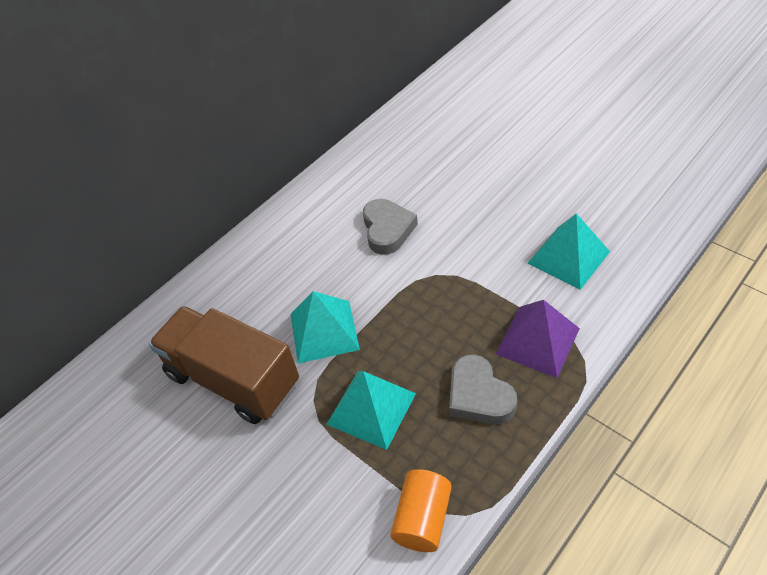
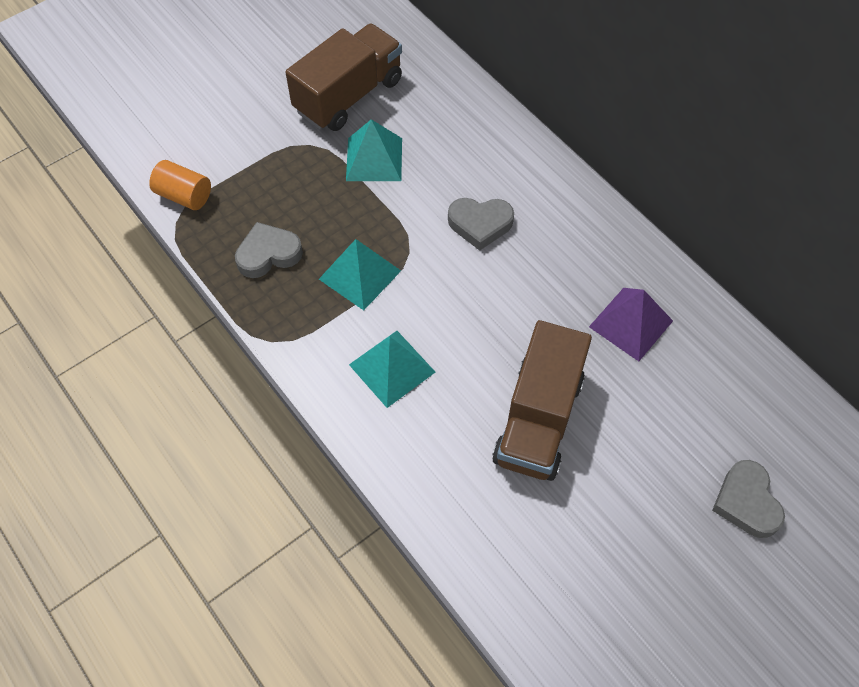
camera: 95 degrees right, 10 degrees up
turquoise pyramid [326,371,416,450] -> turquoise pyramid moved to [319,239,401,310]
purple pyramid [495,300,580,378] -> purple pyramid moved to [589,288,673,361]
none -> brown truck [492,320,592,481]
none -> grey heart [712,460,785,538]

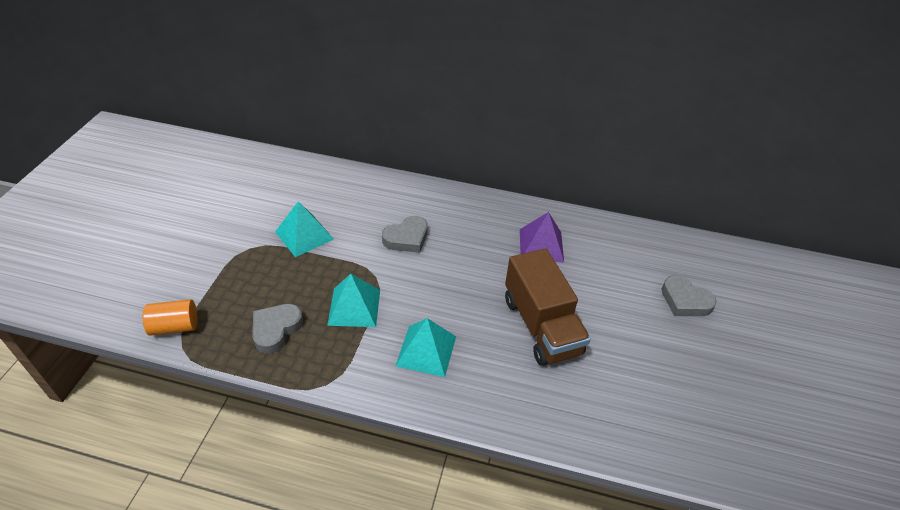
camera: 40 degrees left, 15 degrees down
brown truck [285,24,402,131] -> none

